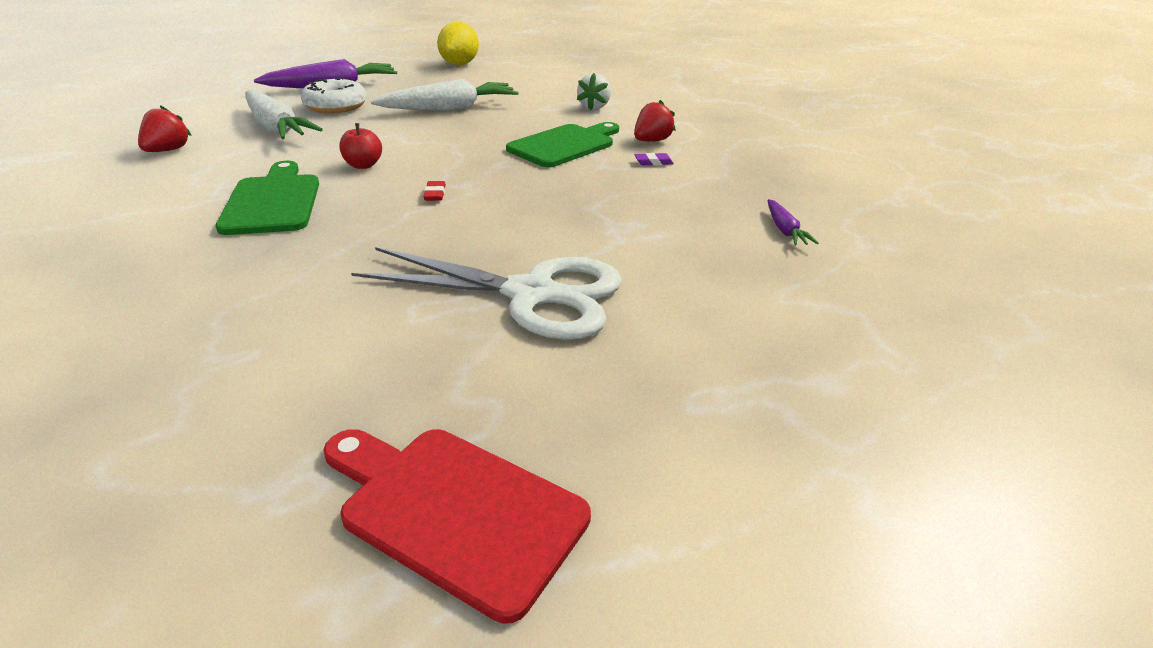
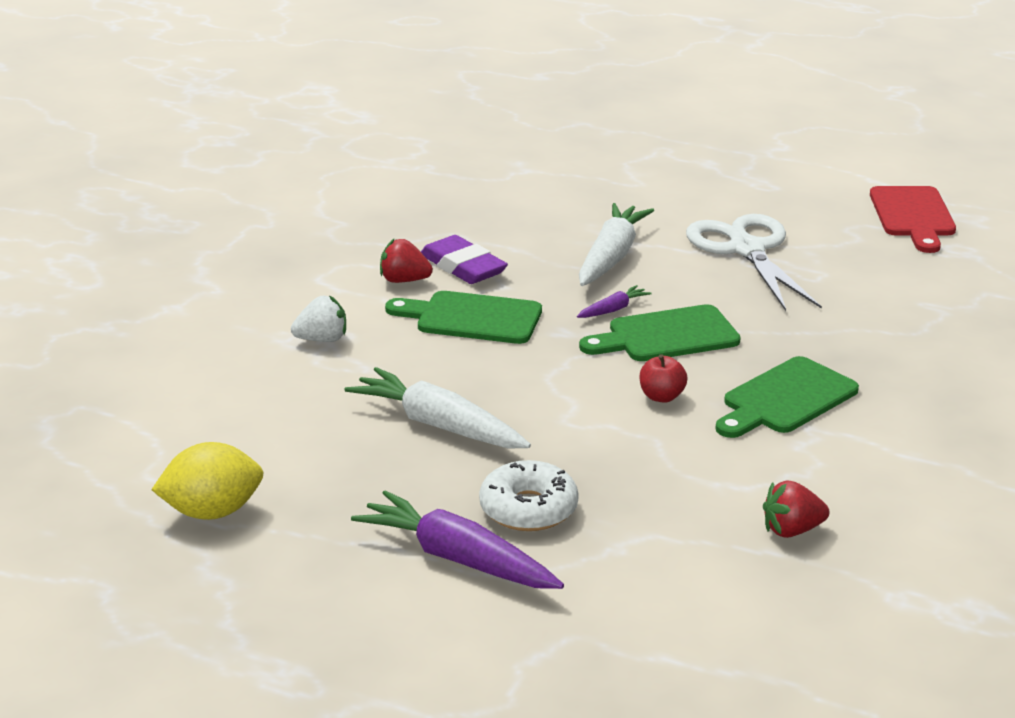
camera: 120 degrees left, 5 degrees down
white carrot [245,89,323,139] -> white carrot moved to [579,203,654,286]
red eraser [423,181,446,201] -> green cutting board [579,304,741,361]
purple eraser [634,153,674,165] -> purple eraser [421,235,508,284], size x2.38
purple carrot [768,199,819,245] -> purple carrot moved to [577,285,652,318]

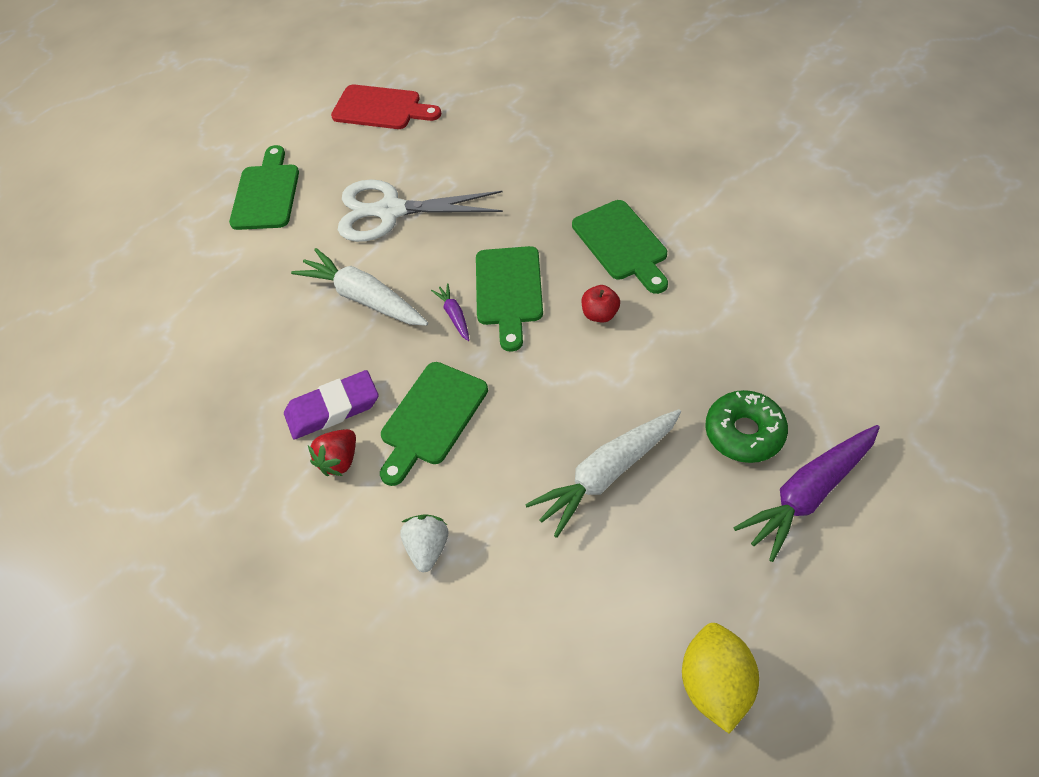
camera: 70 degrees left, 25 degrees up
white donut [479,460,579,531] -> green donut [705,390,788,463]
red strawberry [763,480,829,538] -> none
none -> green cutting board [229,145,299,230]

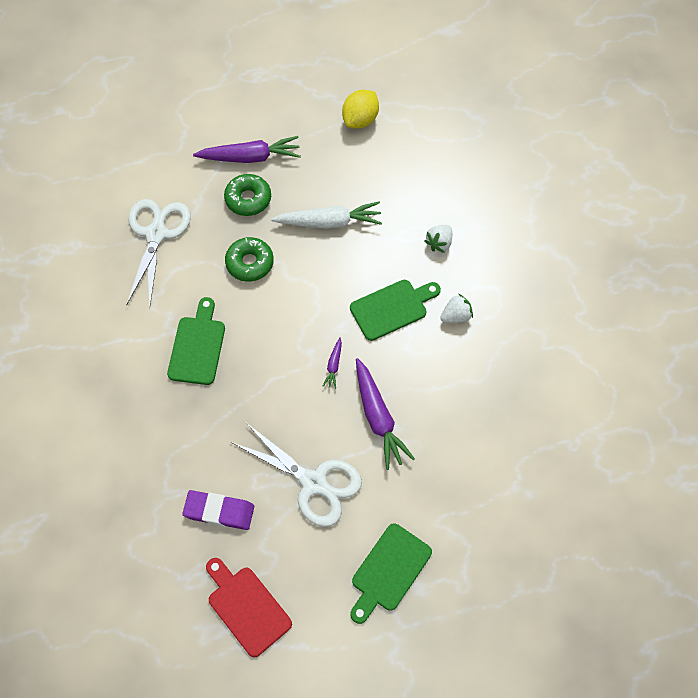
camera: 150 degrees left, 10 degrees up
purple eraser [284,370,379,439] -> purple eraser moved to [182,490,254,530]
white carrot [291,248,428,326] -> purple carrot [356,358,415,470]
red strawberry [308,429,356,476] -> white strawberry [440,294,473,323]
green cutting board [476,246,543,352] -> none
red apple [582,285,620,322] -> none
none -> white scissors [126,199,191,307]
none -> green donut [225,237,274,282]

